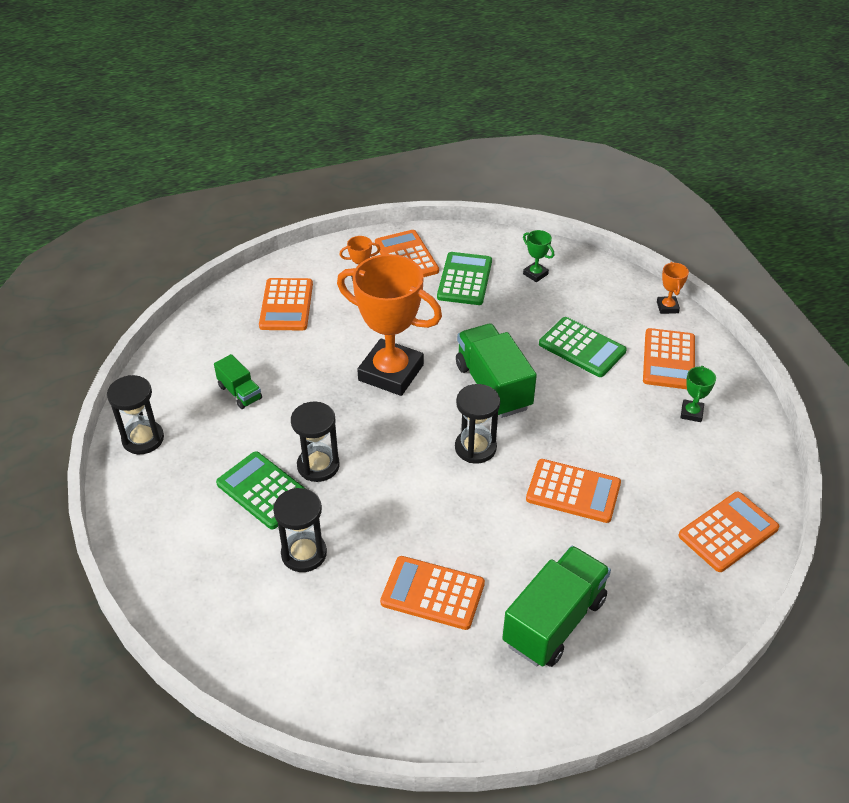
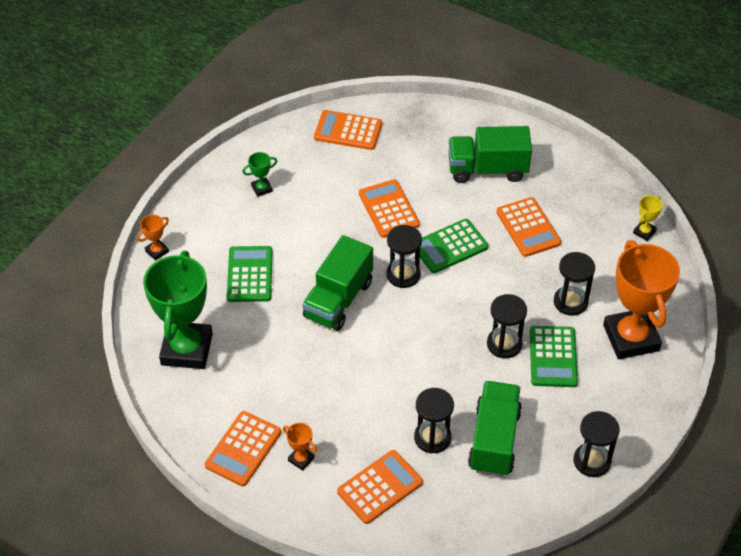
camera: 130 degrees left, 5 degrees up
green truck [214,354,262,409] -> green truck [468,381,522,477], size x1.91
orange trophy [337,254,442,396] -> orange trophy moved to [603,240,680,359]
green calculator [437,252,492,305] -> green calculator moved to [420,219,488,273]
green trophy [523,230,554,282] -> green trophy [143,251,213,369], size x2.47
orange calculator [643,328,695,389] -> none
none -> black hourglass [414,388,454,454]
none -> yellow trophy [633,195,663,241]

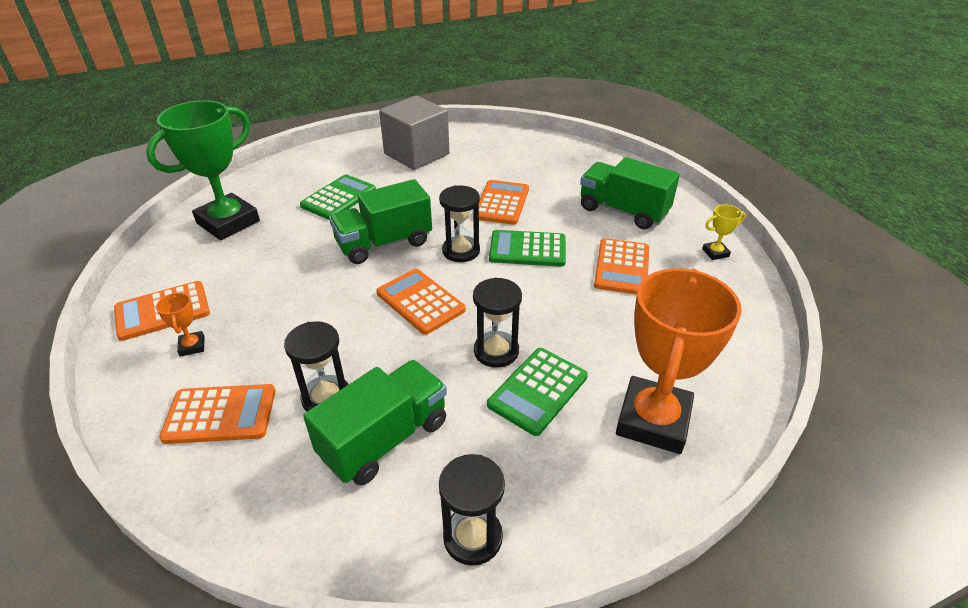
camera: 35 degrees right, 10 degrees down
orange trophy [137,215,169,261] -> none
green trophy [243,152,277,197] -> grey cube [379,96,450,170]
orange calculator [314,110,382,150] -> orange calculator moved to [376,269,466,335]
black hourglass [554,252,595,316] -> none
yellow trophy [633,195,663,241] -> yellow trophy moved to [702,204,746,260]

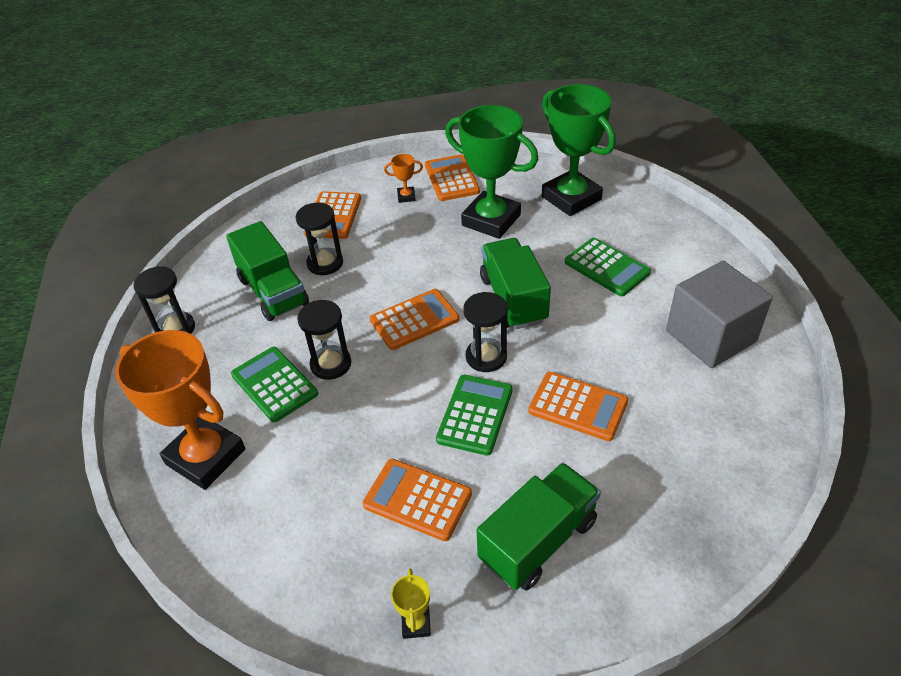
camera: 105 degrees right, 5 degrees up
none -> green trophy [445,105,539,239]

